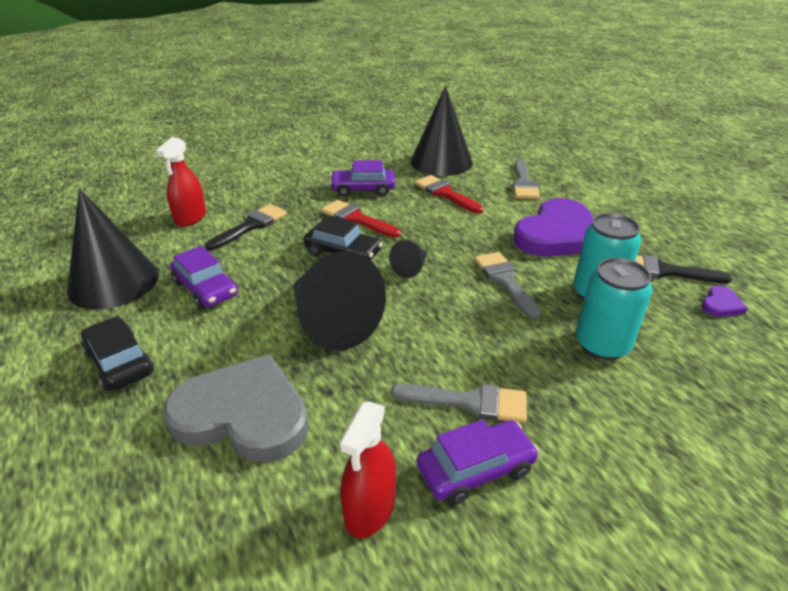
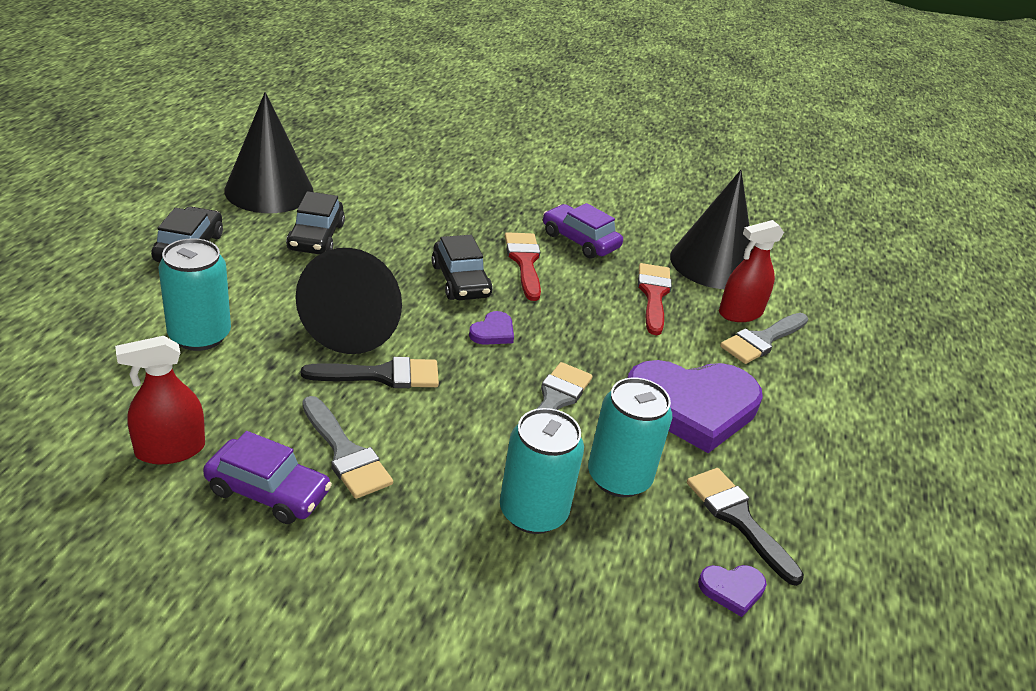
camera: 40 degrees right, 0 degrees up
red spray bottle [155,137,206,227] -> red spray bottle moved to [719,220,784,322]
grey heart [163,354,309,462] -> turquoise can [158,238,231,351]
purple car [170,246,238,309] -> black car [286,191,345,254]
black brush [205,204,287,250] -> black brush moved to [301,357,439,388]
black cone [389,239,427,278] -> purple heart [469,311,514,345]

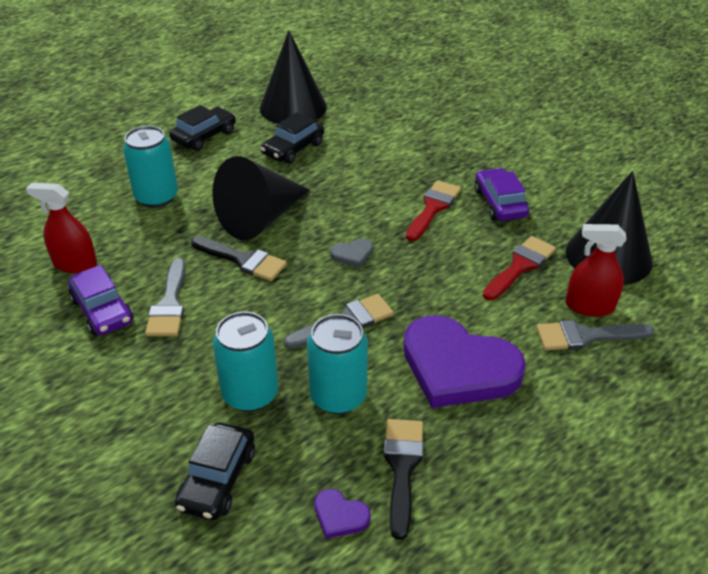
camera: 40 degrees right, 5 degrees up
black car [431,235,492,300] -> black car moved to [175,423,255,520]
purple heart [469,311,514,345] -> grey heart [330,239,373,268]

